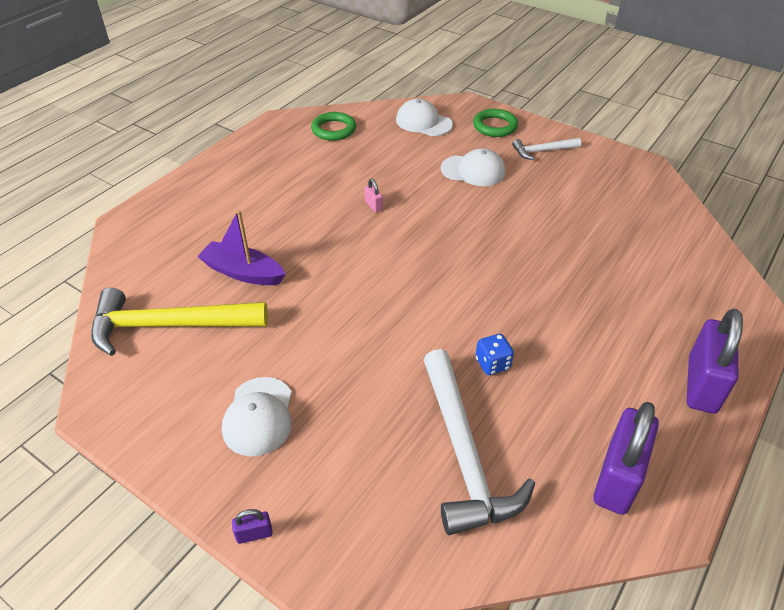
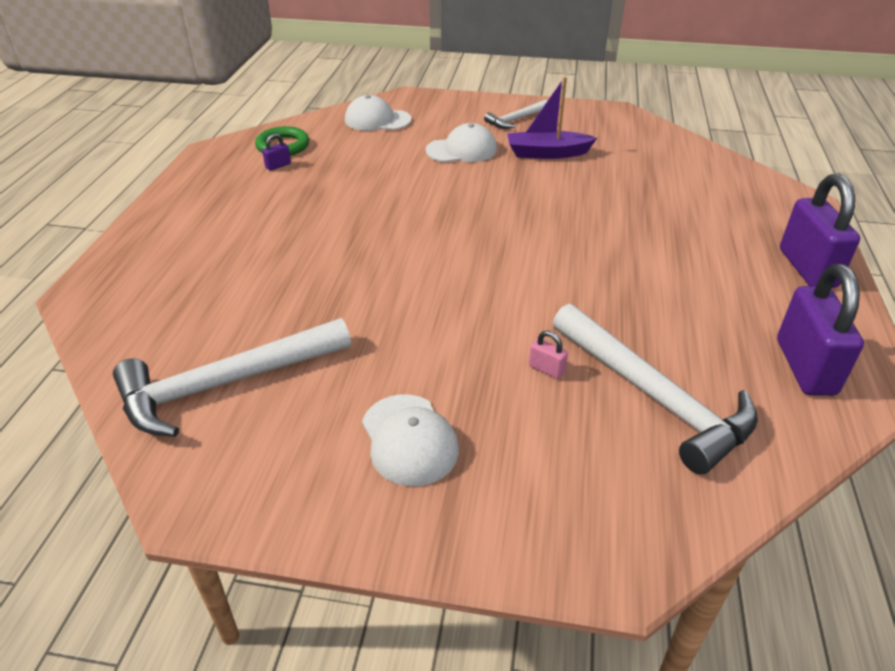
camera: 25 degrees left, 5 degrees down
yellow hammer [91,288,268,356] -> white hammer [113,318,351,437]
purple boat [197,210,286,285] -> purple boat moved to [507,77,597,159]
purple padlock [232,509,273,544] -> purple padlock moved to [262,134,291,171]
pink padlock [364,179,383,212] -> pink padlock moved to [529,331,568,379]
green ring [473,109,518,137] -> none
blue dice [476,334,514,375] -> none

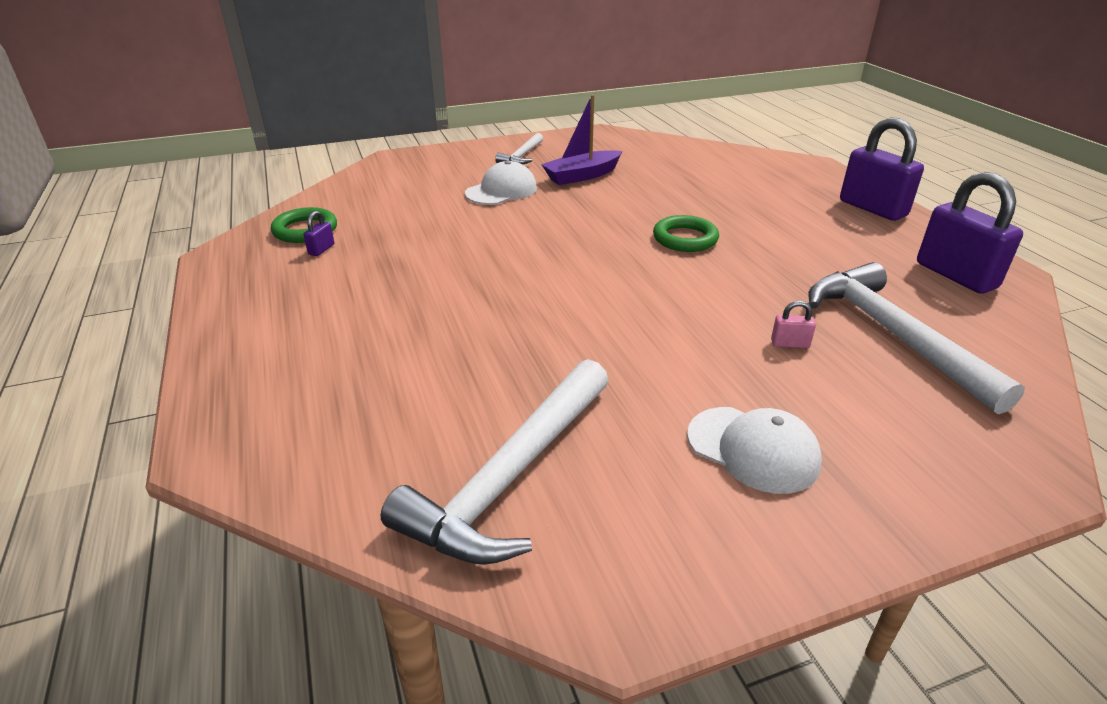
camera: 30 degrees left, 5 degrees down
white cap [345,95,412,131] -> none
white hammer [553,304,758,475] -> white hammer turned 135 degrees counterclockwise [808,262,1025,414]
none -> green ring [653,215,719,252]

